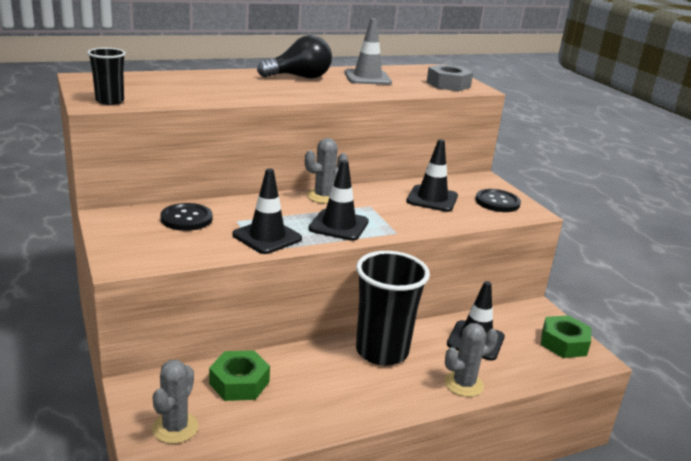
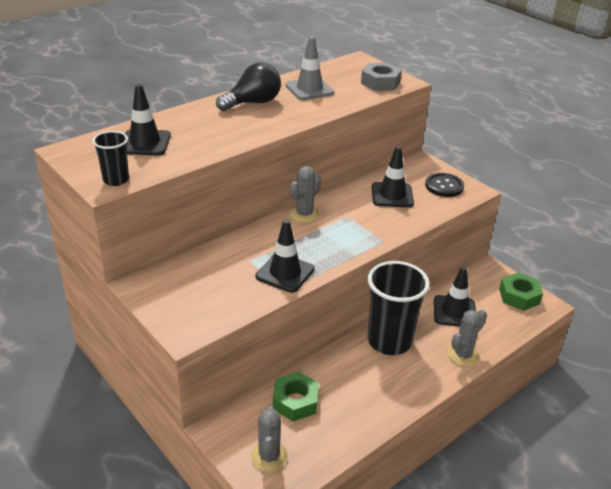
camera: 15 degrees left, 10 degrees up
black button [160,203,213,231] -> none
black traffic cone [308,160,369,241] -> black traffic cone moved to [125,84,171,155]

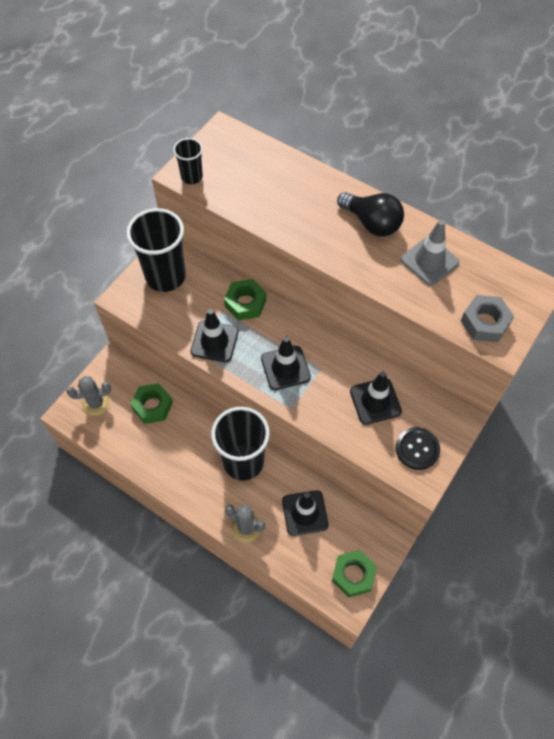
camera: 75 degrees right, 25 degrees up
black traffic cone [125,84,171,155] -> black traffic cone moved to [261,336,311,390]
grey cactus [290,166,321,223] -> none
none -> black cup [126,208,186,292]
none -> green nut [224,279,266,321]

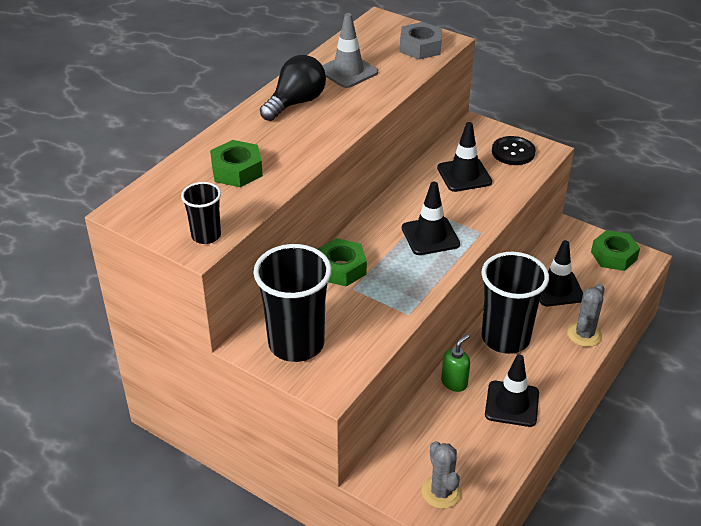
camera: 90 degrees left, 20 degrees down
green nut [130,383,173,424] -> green nut moved to [210,140,263,187]
black traffic cone [191,309,238,362] -> black traffic cone moved to [485,355,539,427]
none -> green soap dispenser [441,334,470,392]

